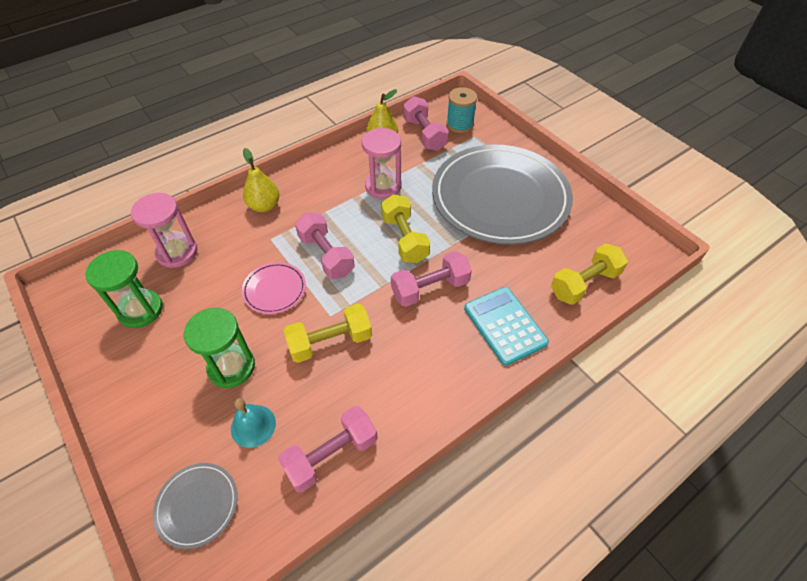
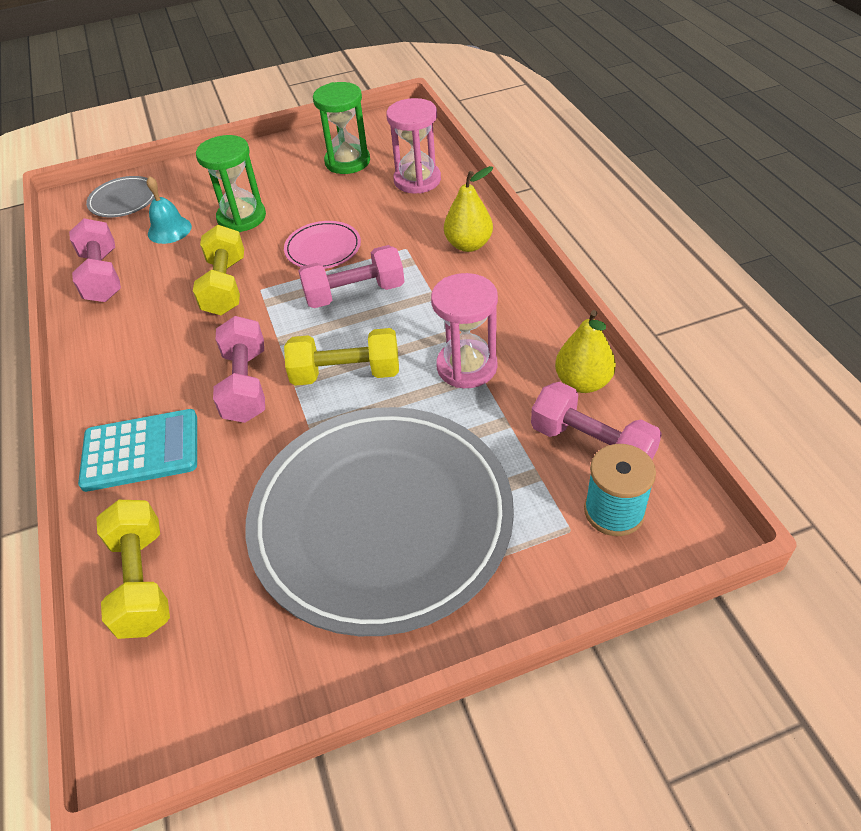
camera: 110 degrees right, 5 degrees down
pink dumbbell [403,96,449,151] -> pink dumbbell turned 45 degrees clockwise [531,382,662,459]

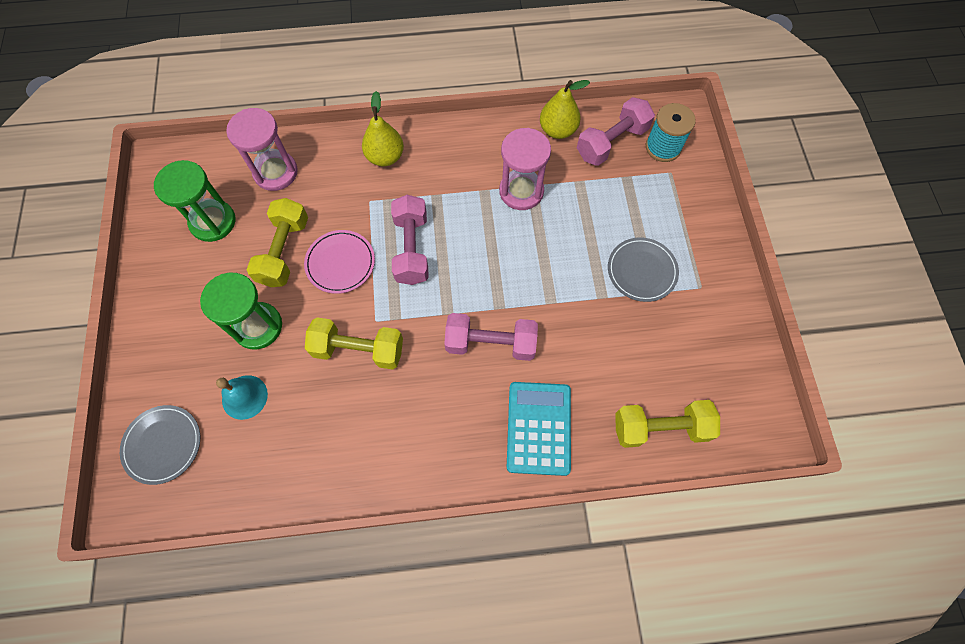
camera: 80 degrees left, 20 degrees up
pink dumbbell [69,218,121,302] -> none
grey plate [245,407,514,636] -> grey plate [608,237,679,302], size x0.40
yellow dumbbell [284,328,399,386] -> yellow dumbbell moved to [247,198,308,287]

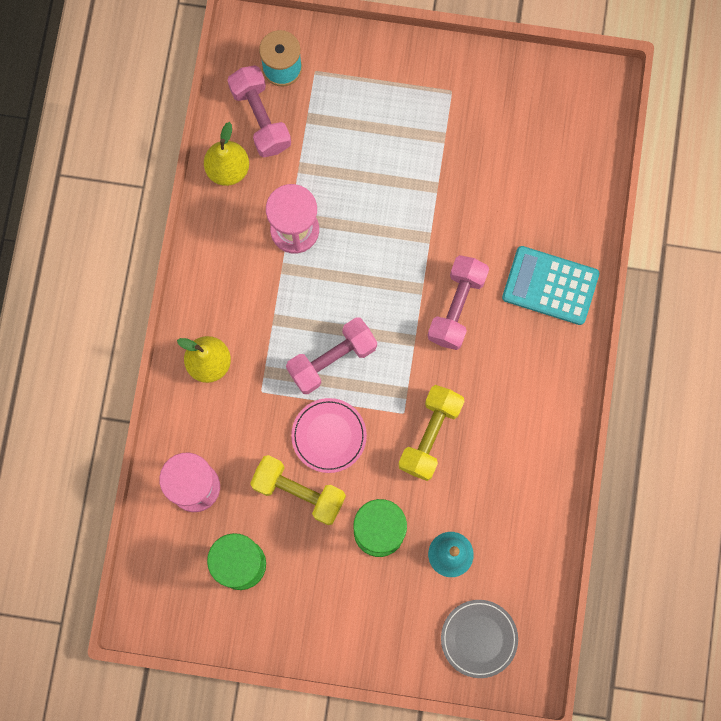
camera: 75 degrees left, 10 degrees up
pink dumbbell [391,195,429,285] -> pink dumbbell turned 45 degrees counterclockwise [286,317,377,394]
grey plate [608,237,679,302] -> none
yellow dumbbell [615,400,720,448] -> none

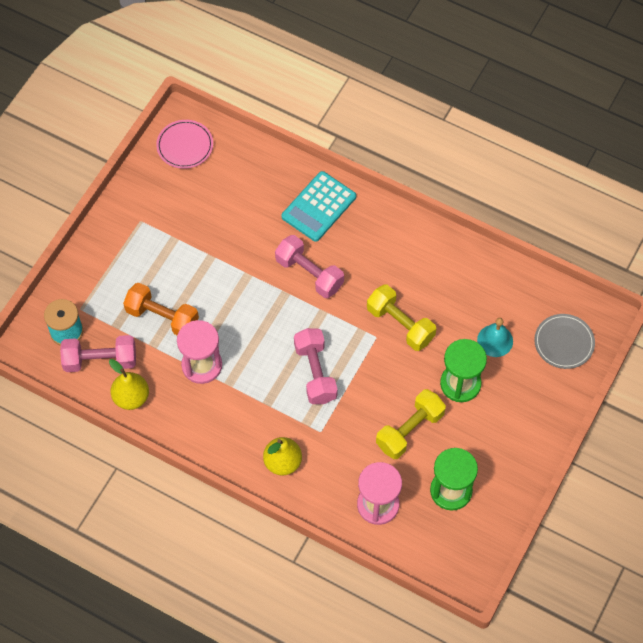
camera: 70 degrees left, 15 degrees down
pink plate [291,398,367,473] -> pink plate moved to [156,120,213,169]
none -> orange dumbbell [123,283,199,335]

